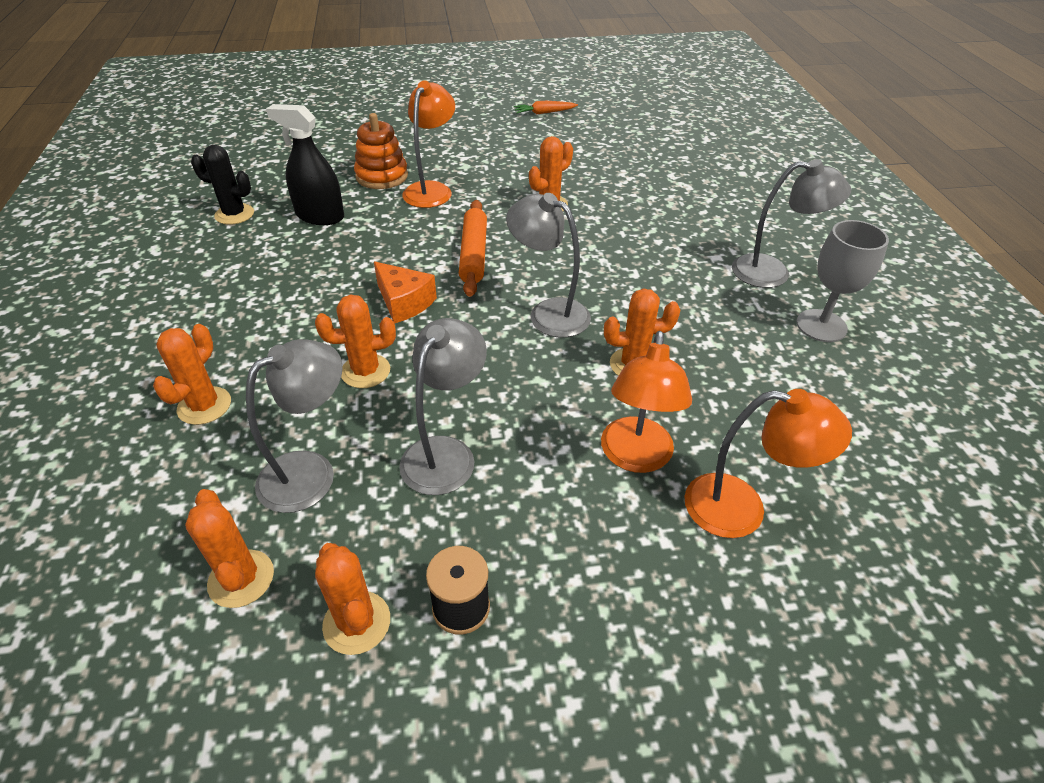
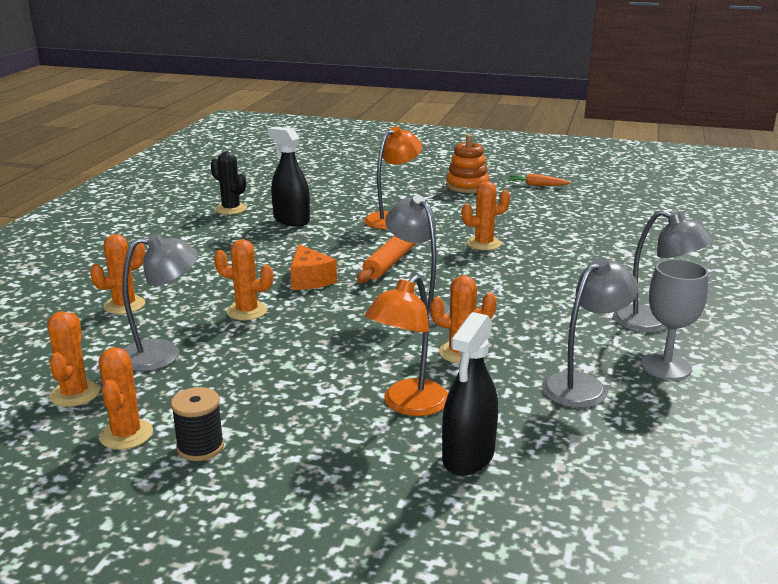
camera: 25 degrees right, 20 degrees down
orange stacking toy [354,113,408,189] -> orange stacking toy moved to [446,134,489,193]
grey lamp [399,318,487,495] -> grey lamp moved to [542,257,638,408]
orange lamp [684,389,852,538] -> black spray bottle [442,312,498,476]

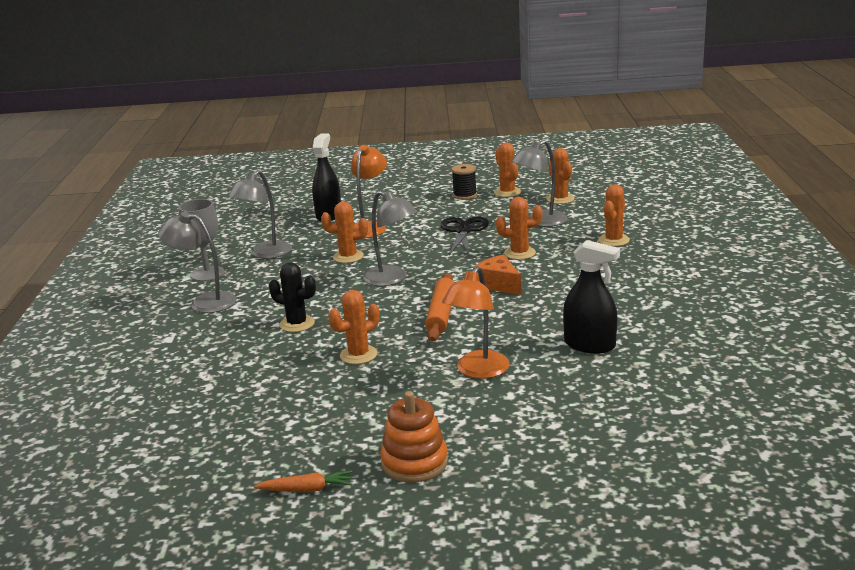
camera: 165 degrees right, 0 degrees up
black cactus [210,152,247,215] -> black cactus moved to [269,262,316,332]
none -> black scissors [440,217,489,255]

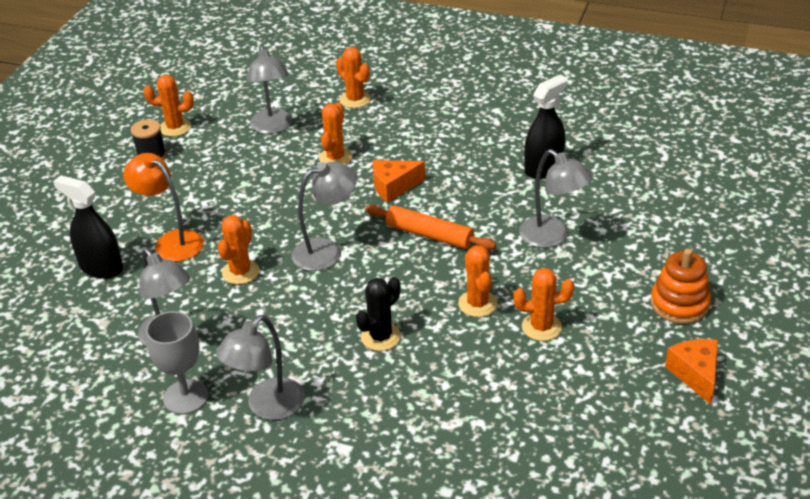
camera: 70 degrees left, 15 degrees up
orange carrot [254,470,352,492] -> orange cheese [665,339,718,405]
black scissors [440,217,489,255] -> none
orange lamp [442,266,509,379] -> grey lamp [519,149,593,248]
orange cactus [546,148,575,204] -> orange cactus moved to [514,268,574,341]

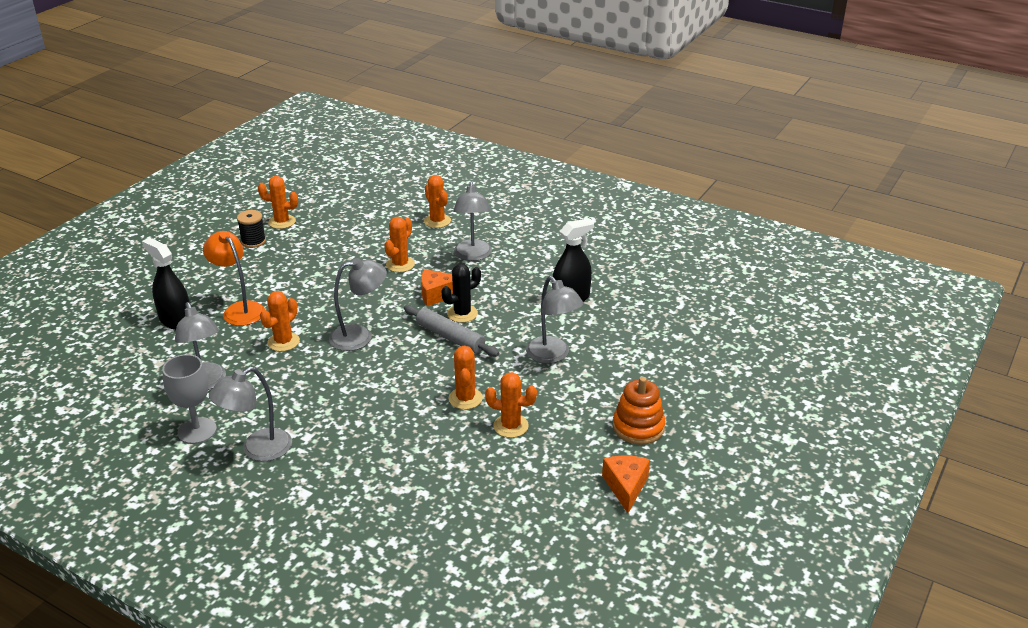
camera: 10 degrees right, 5 degrees down
grey lamp [247,44,293,134] -> grey lamp moved to [453,181,492,261]
black cactus [356,277,401,351] -> black cactus moved to [442,264,481,323]
orange rolling pin [366,205,496,250] -> grey rolling pin [404,305,499,357]

